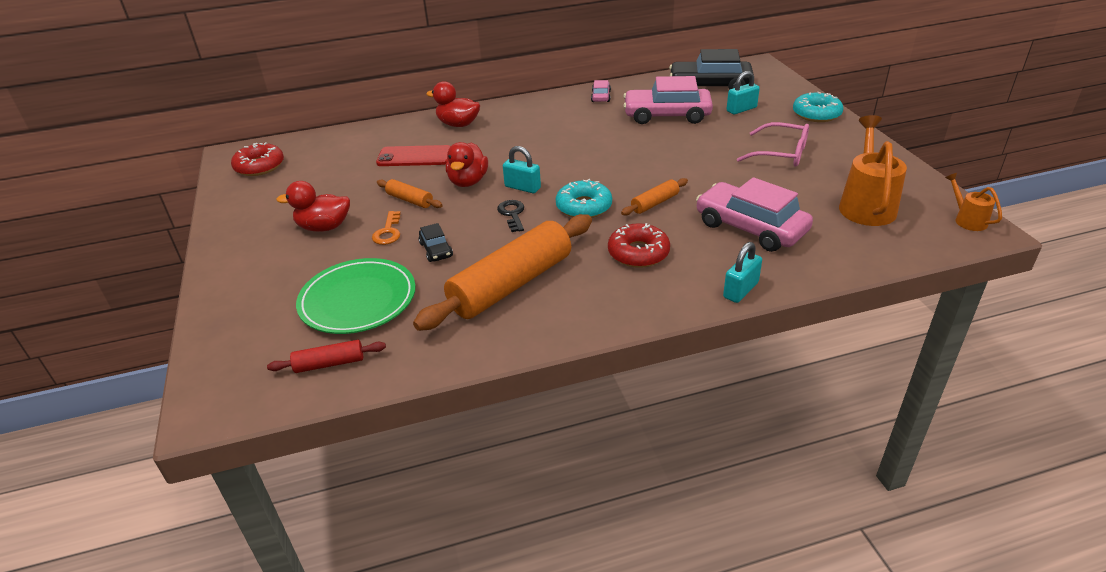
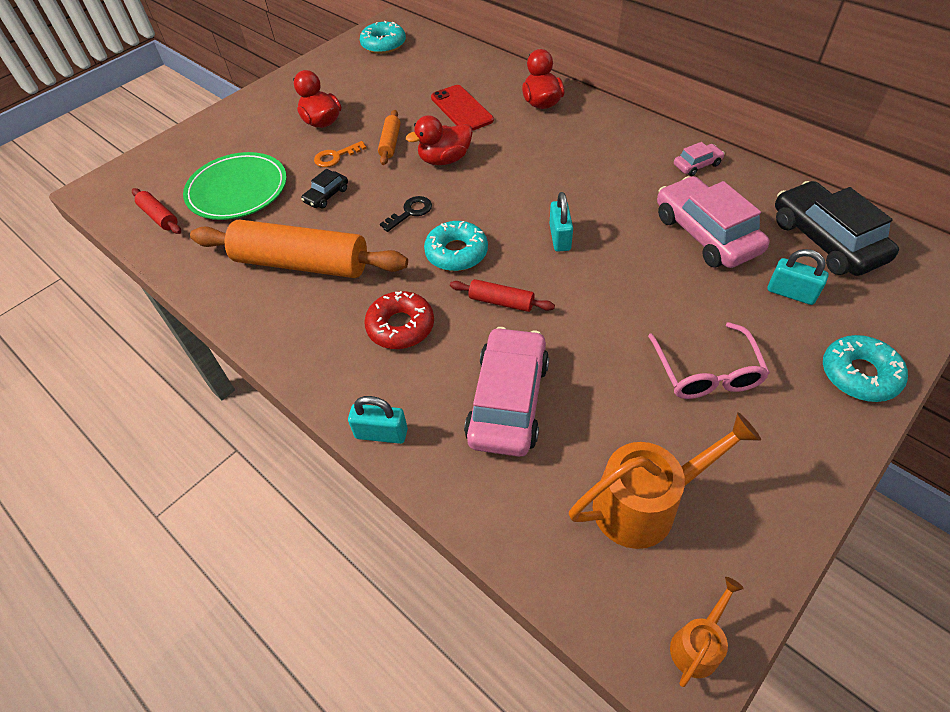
camera: 60 degrees right, 15 degrees up
red donut [231,142,284,176] -> turquoise donut [360,21,406,54]
turquoise padlock [503,146,541,193] -> turquoise padlock moved to [549,192,573,252]
orange rolling pin [621,178,688,215] -> red rolling pin [450,279,555,312]

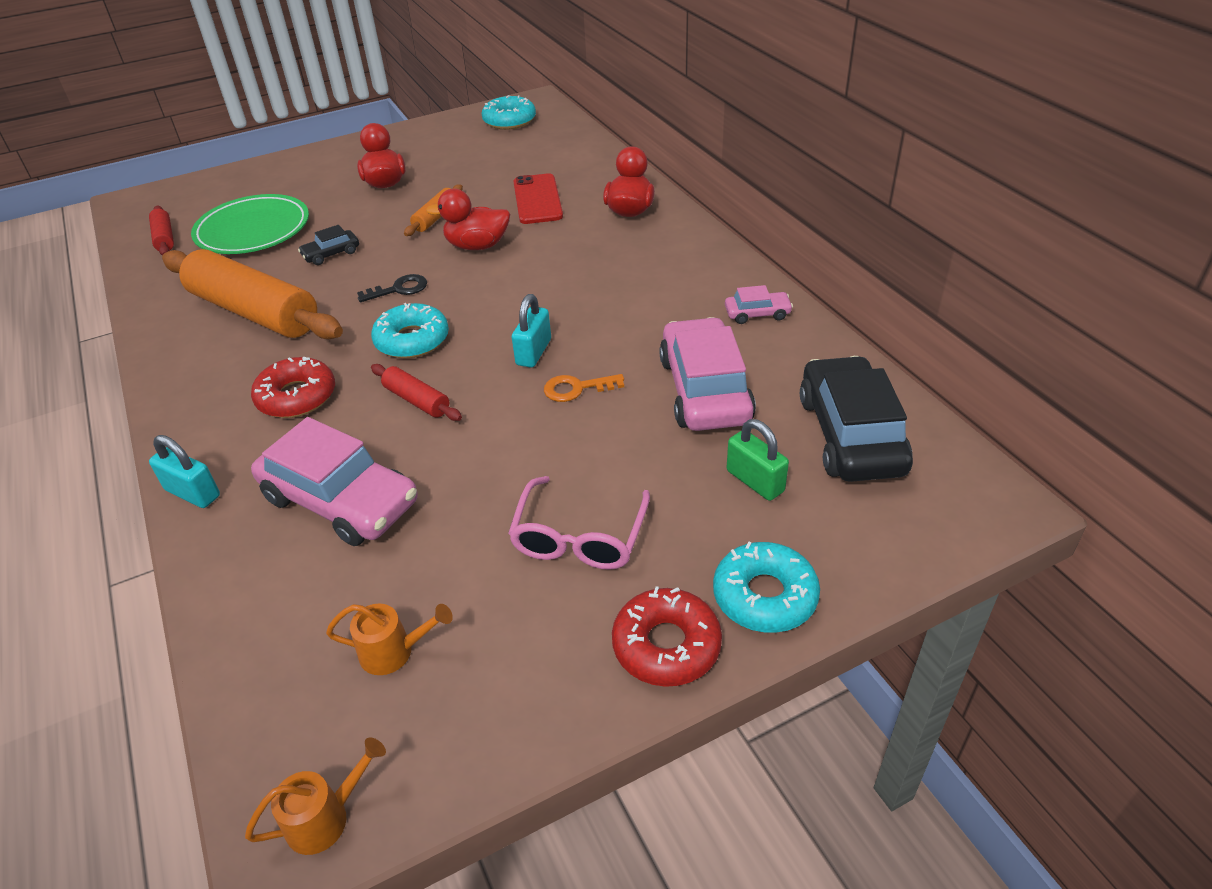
camera: 20 degrees right, 10 degrees down
orange key [314,141,367,167] -> orange key moved to [544,374,624,402]
pink car [464,327,549,457] -> pink car turned 90 degrees clockwise [251,417,418,546]
orange watering can [569,413,761,549] -> orange watering can [326,604,453,675], size x0.52
turquoise padlock [768,249,829,305] -> green padlock [727,419,789,501]
none -> red donut [612,586,722,687]

